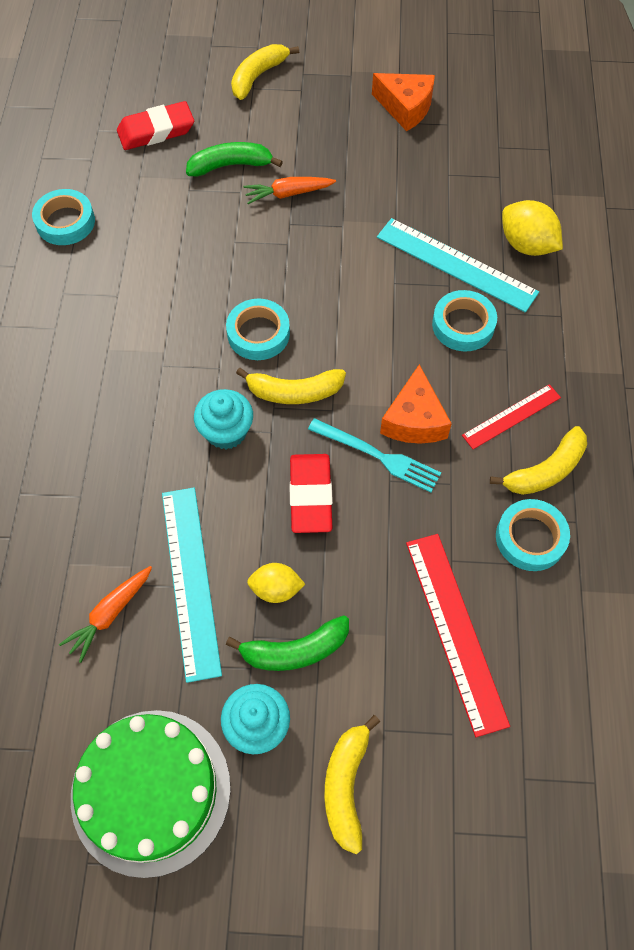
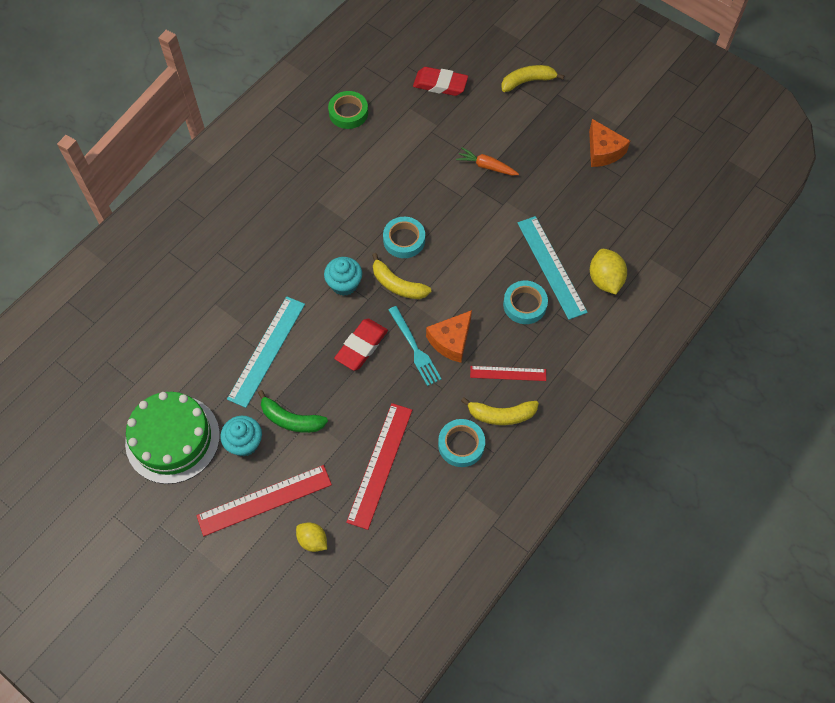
camera: 35 degrees right, 0 degrees up
turquoise tape [32,189,95,245] -> green tape [328,91,368,129]
orange carrot [59,566,152,663] -> none
green banana [186,142,283,176] -> none
yellow lemon [247,563,305,603] -> yellow lemon moved to [296,523,327,552]
yellow banana [324,715,380,854] -> red ruler [196,465,332,536]

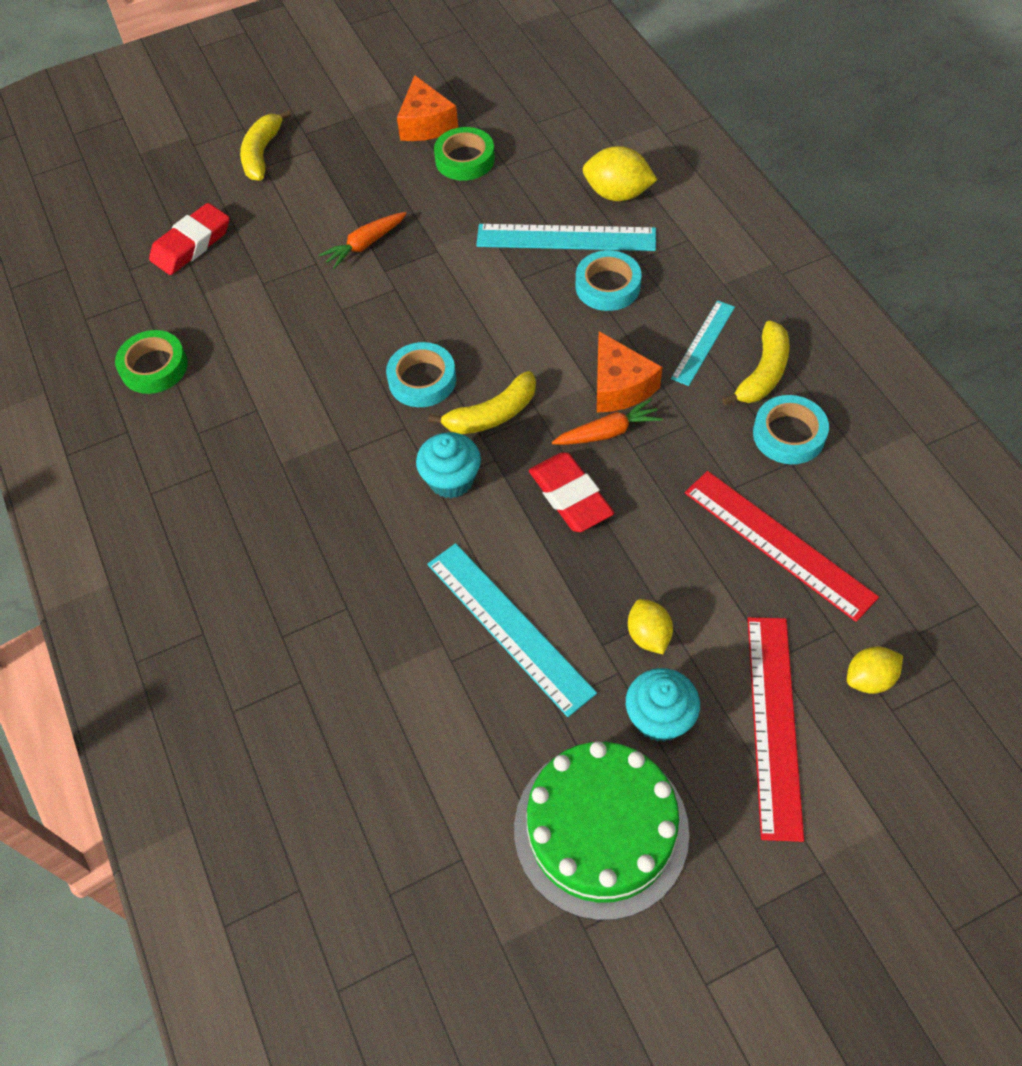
camera: 60 degrees left, 5 degrees down
green banana [258,390,328,433] -> yellow lemon [628,599,673,654]
turquoise fork [388,306,442,386] -> orange carrot [552,399,663,445]
red ruler [470,366,546,381] -> turquoise ruler [671,300,735,386]
orange cheese [589,119,630,167] -> orange cheese turned 75 degrees clockwise [397,75,458,141]
none -> green tape [434,127,495,181]

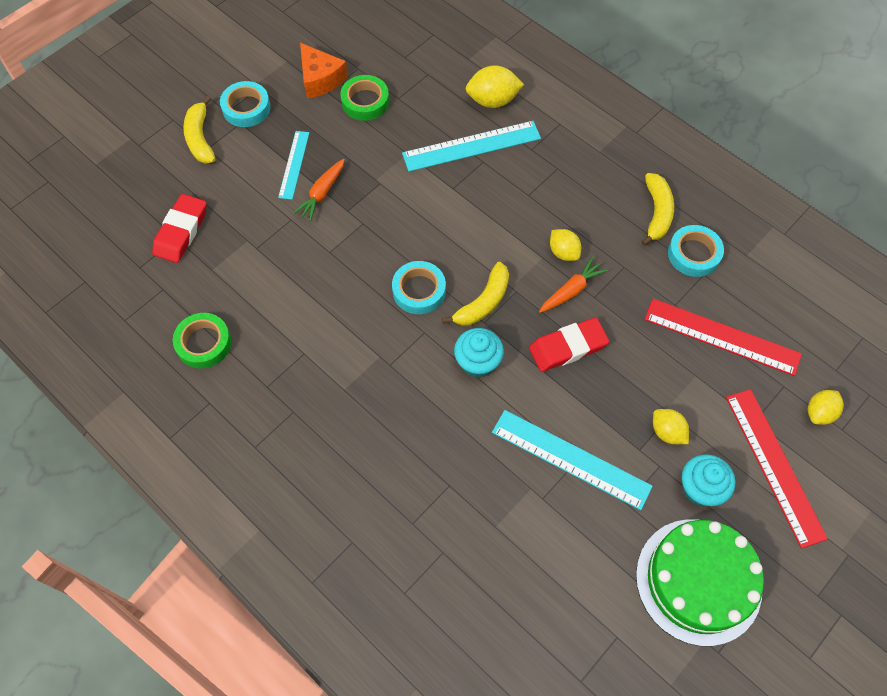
camera: 25 degrees left, 5 degrees up
red eraser [529,452,614,532] -> red eraser turned 60 degrees counterclockwise [529,317,609,372]
turquoise tape [576,250,641,311] -> turquoise tape moved to [220,81,271,127]
orange cheese [597,331,662,412] -> yellow lemon [550,229,581,261]
turquoise ruler [671,300,735,386] -> turquoise ruler moved to [278,131,309,200]

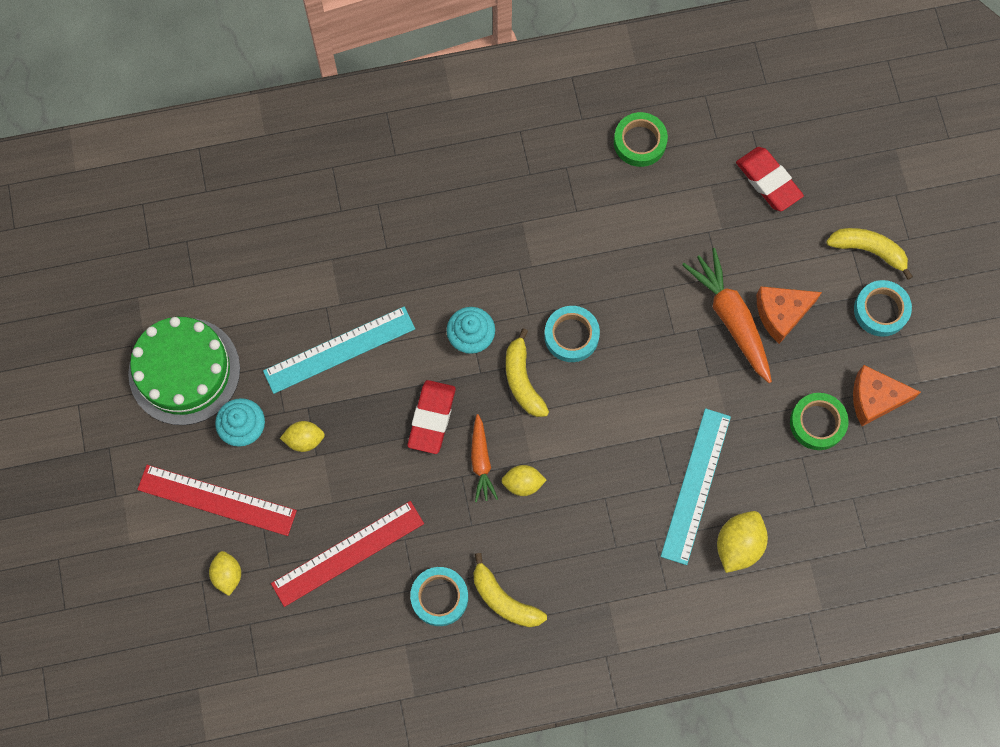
camera: 125 degrees right, 10 degrees up
turquoise ruler [278,131,309,200] -> orange cheese [757,286,822,344]
orange carrot [293,159,345,222] -> orange carrot [682,248,772,383], size x1.70

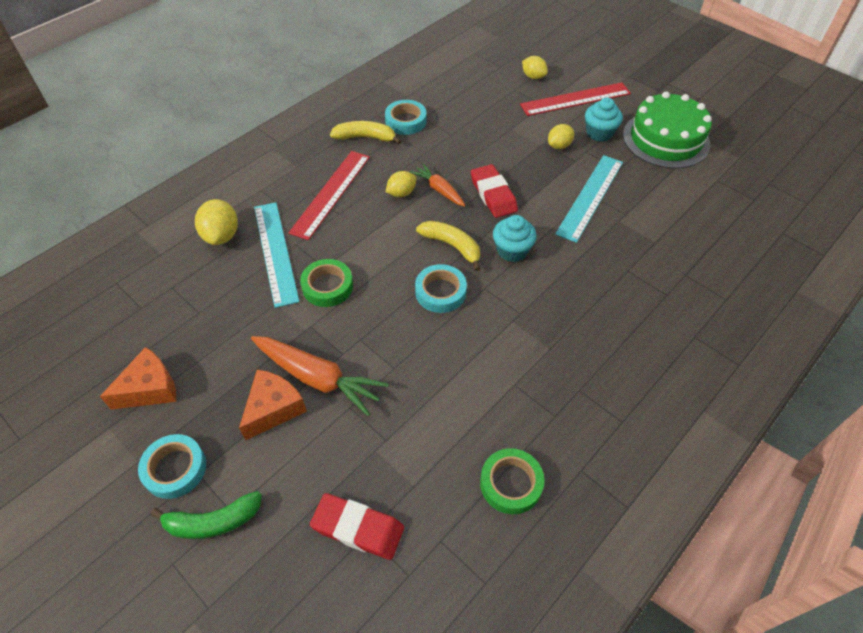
camera: 145 degrees right, 20 degrees down
red ruler [271,501,424,607] -> red ruler moved to [288,151,370,240]
green tape [790,393,849,450] -> green tape moved to [300,259,353,307]
yellow banana [826,228,913,280] -> green banana [150,491,262,539]

